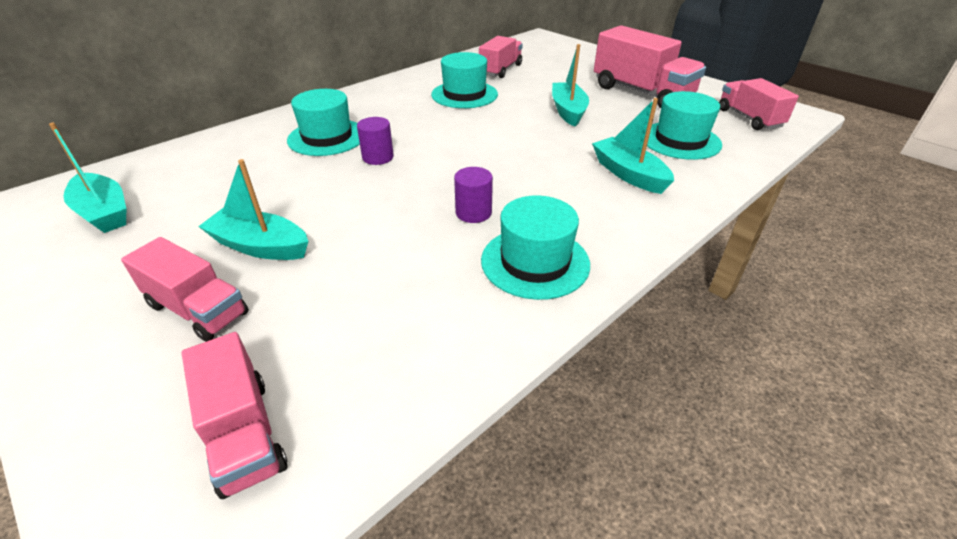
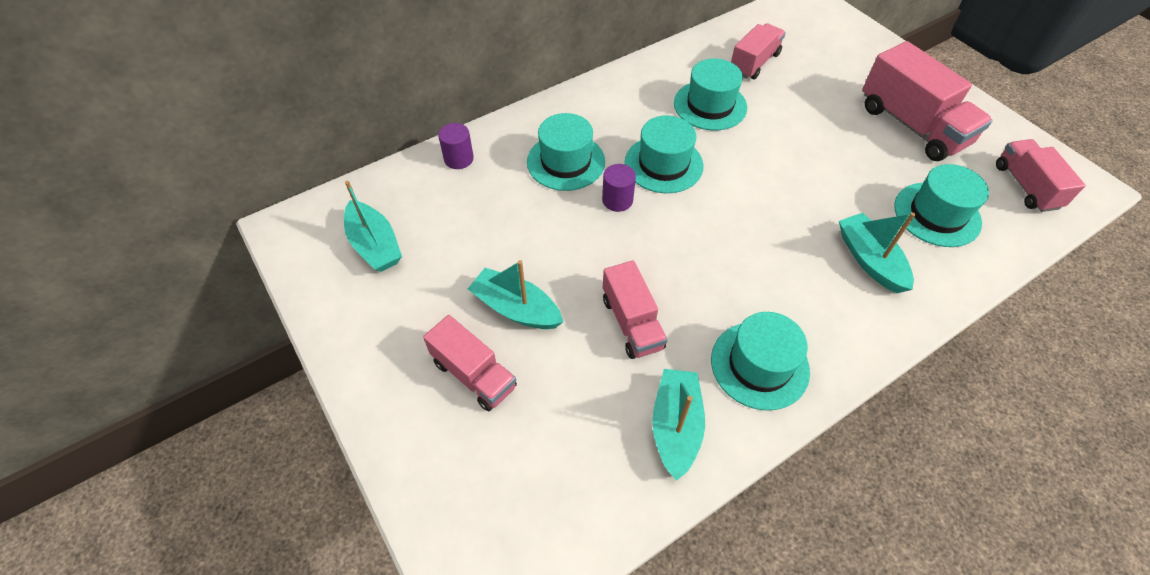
camera: 10 degrees right, 15 degrees up
pink truck [182,332,287,499] -> pink truck moved to [603,261,668,359]
purple cylinder [454,167,493,223] -> purple cylinder moved to [438,123,474,169]
turquoise boat [552,44,589,127] -> turquoise boat moved to [652,369,705,481]
none -> turquoise hat [625,115,704,193]

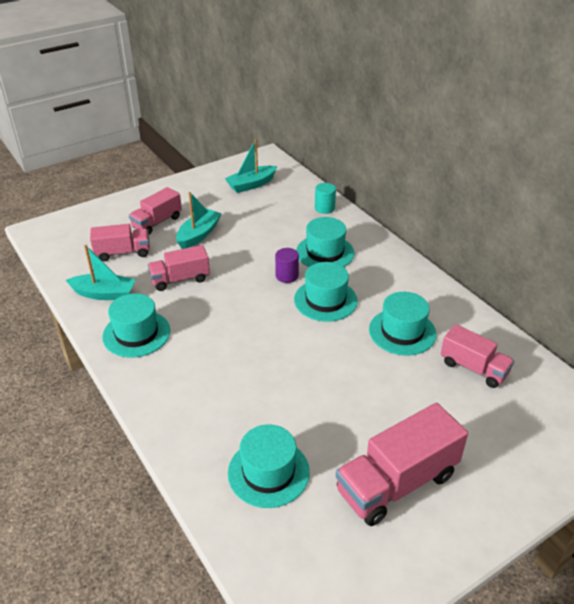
camera: 90 degrees right, 15 degrees down
purple cylinder [438,123,474,169] -> turquoise cylinder [315,183,336,214]
turquoise boat [839,212,915,293] -> none
pink truck [996,139,1086,212] -> pink truck moved to [90,224,150,261]

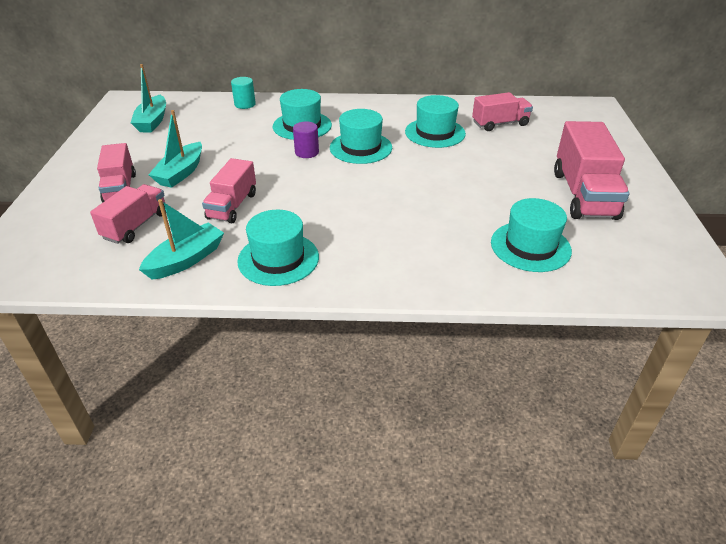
camera: 55 degrees left, 0 degrees up
turquoise boat [176,192,222,249] -> turquoise boat turned 135 degrees counterclockwise [148,110,202,188]

